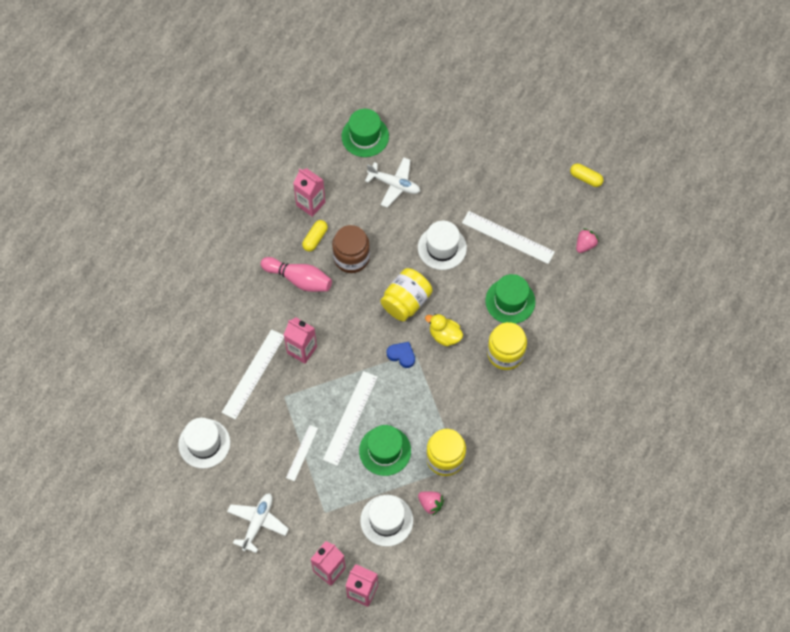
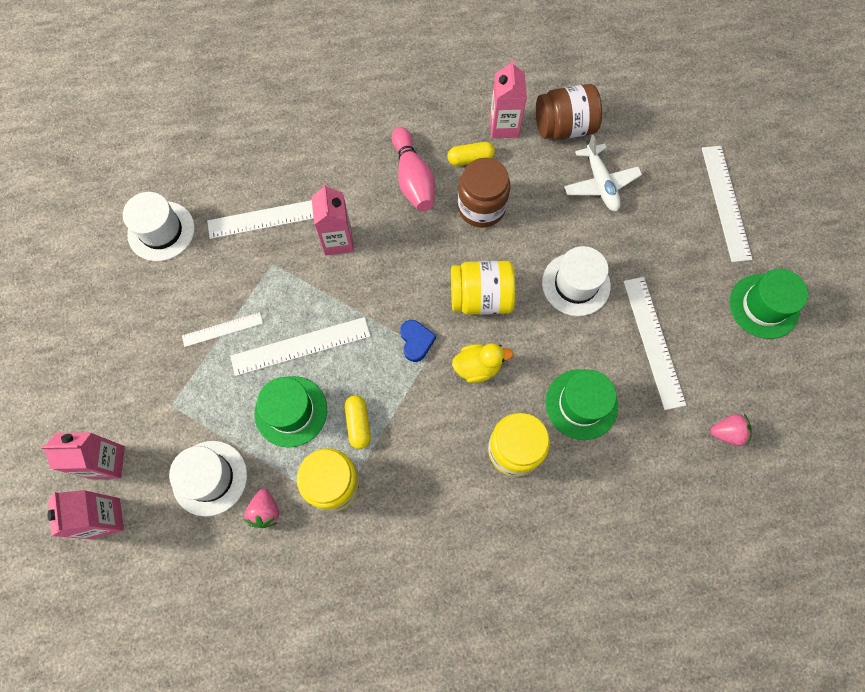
camera: 50 degrees right, 5 degrees up
white plane [227,493,289,553] -> none
green hat [342,109,389,157] -> green hat moved to [730,269,808,339]
yellow duck [425,314,463,346] -> yellow duck turned 90 degrees clockwise [452,343,513,383]
yellow capsule [570,163,604,187] -> yellow capsule moved to [345,395,371,449]
none -> brown jar [536,84,602,140]
none -> white ruler [702,146,753,262]

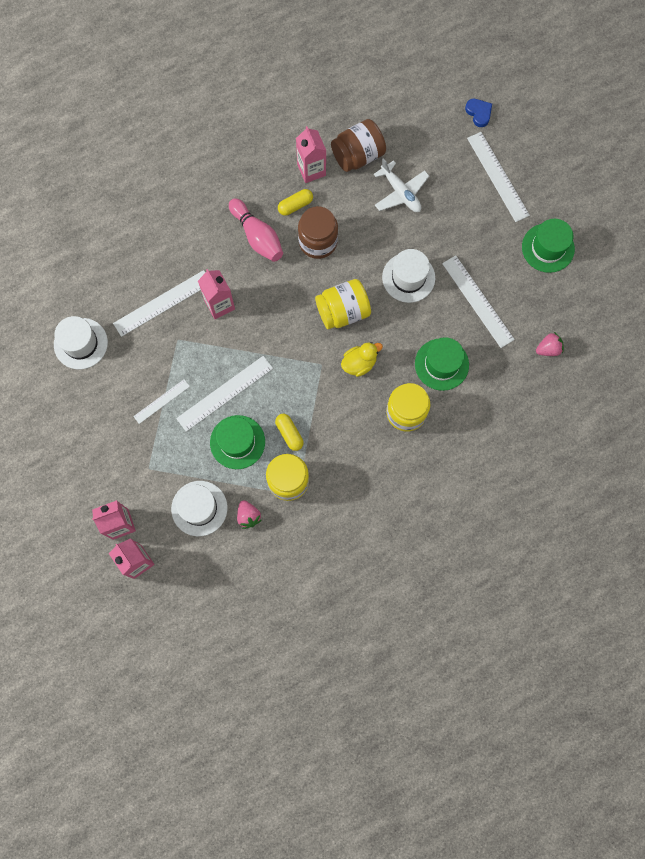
camera: 20 degrees left, 5 degrees up
blue heart [400,320,436,362] -> blue heart moved to [465,99,492,127]

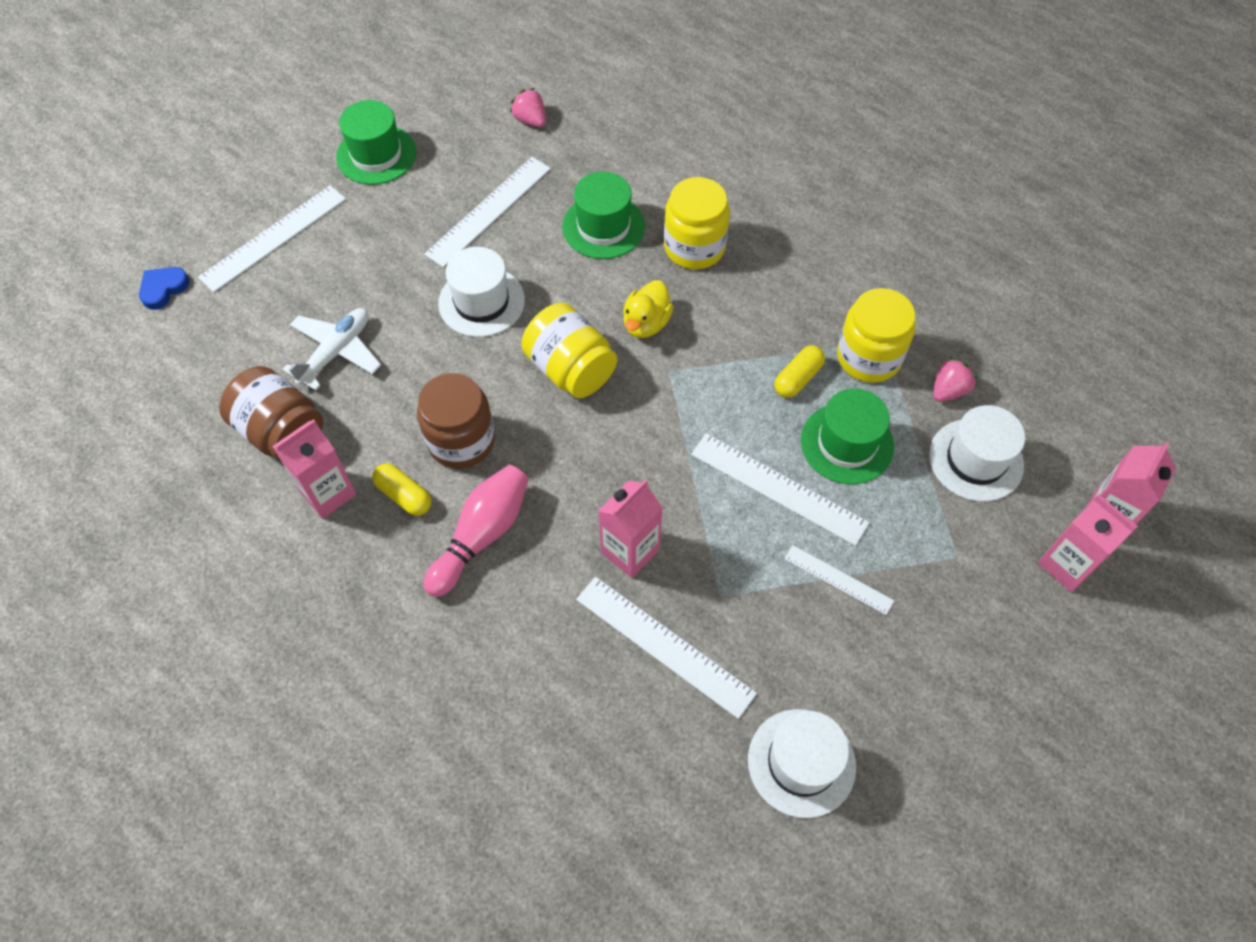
camera: 110 degrees left, 15 degrees down
yellow duck [341,342,383,377] -> yellow duck turned 105 degrees counterclockwise [623,280,673,338]

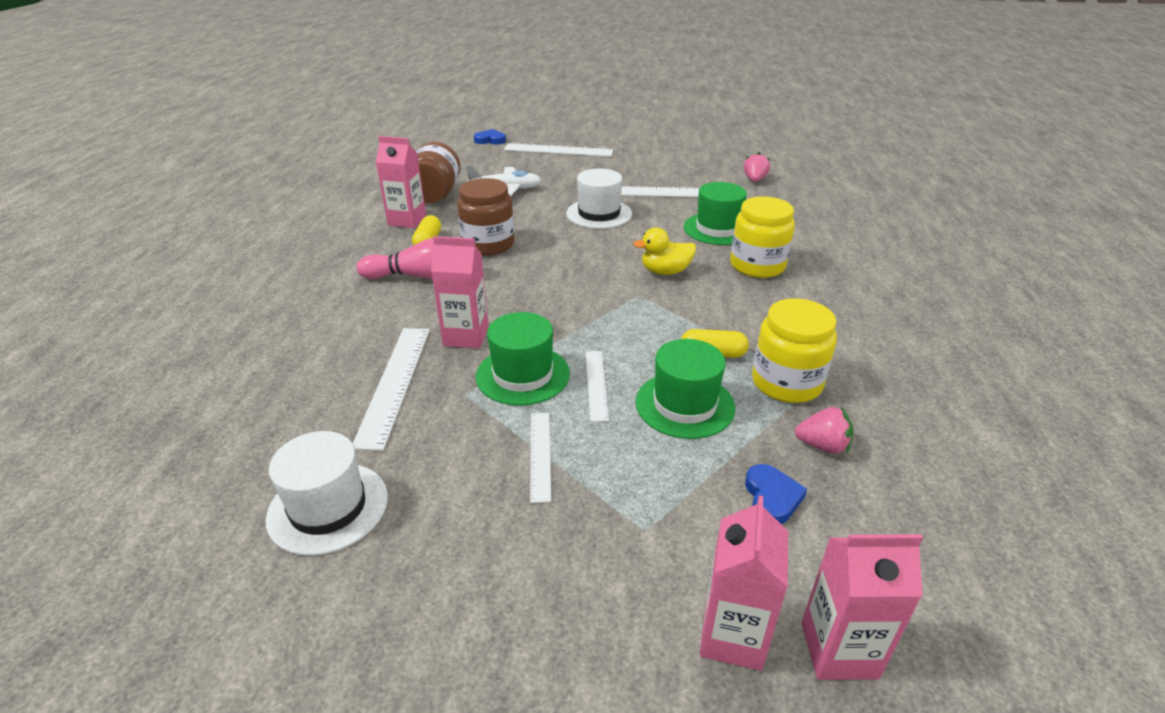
camera: 55 degrees right, 25 degrees down
green hat [336,100,416,185] -> green hat moved to [476,312,570,406]
yellow jar [521,303,617,398] -> none
white ruler [691,433,870,546] -> white ruler [586,351,609,422], size x0.58
white hat [929,405,1025,502] -> blue heart [745,464,807,524]

